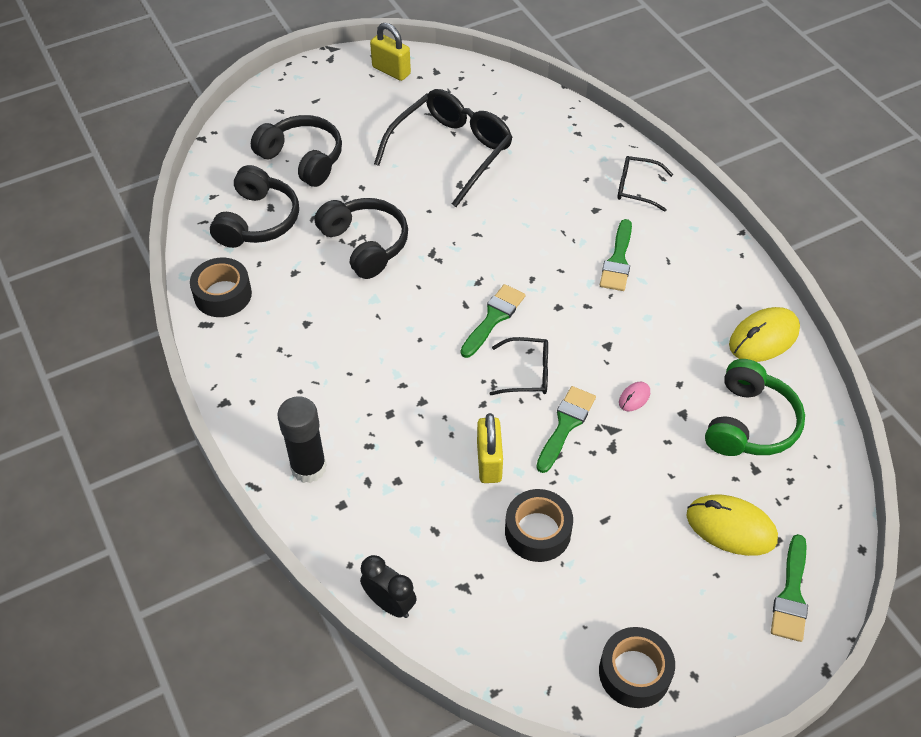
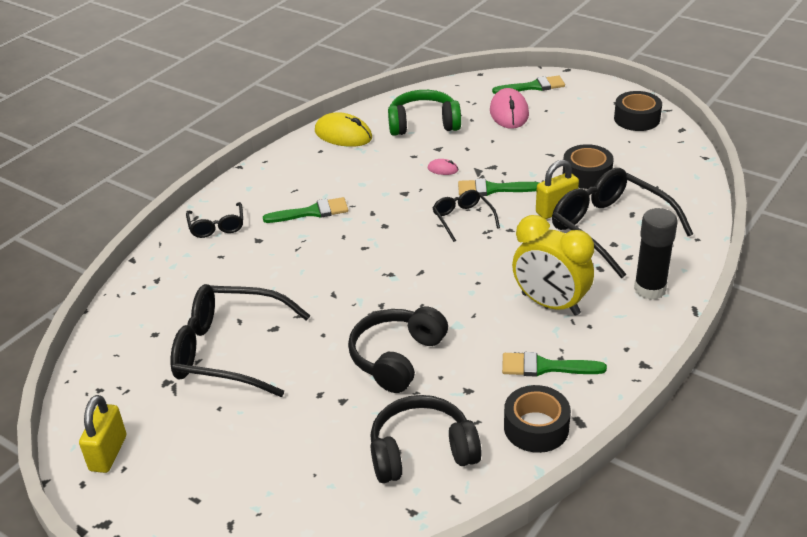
camera: 115 degrees left, 15 degrees down
black headphones [251,115,342,187] -> none
black clock [360,555,417,618] -> none
green brush [461,284,525,358] -> green brush moved to [502,352,607,377]
yellow mouse [686,495,778,556] -> pink mouse [490,88,529,129]
none -> yellow clock [512,215,594,316]
none -> black glasses [552,168,693,278]

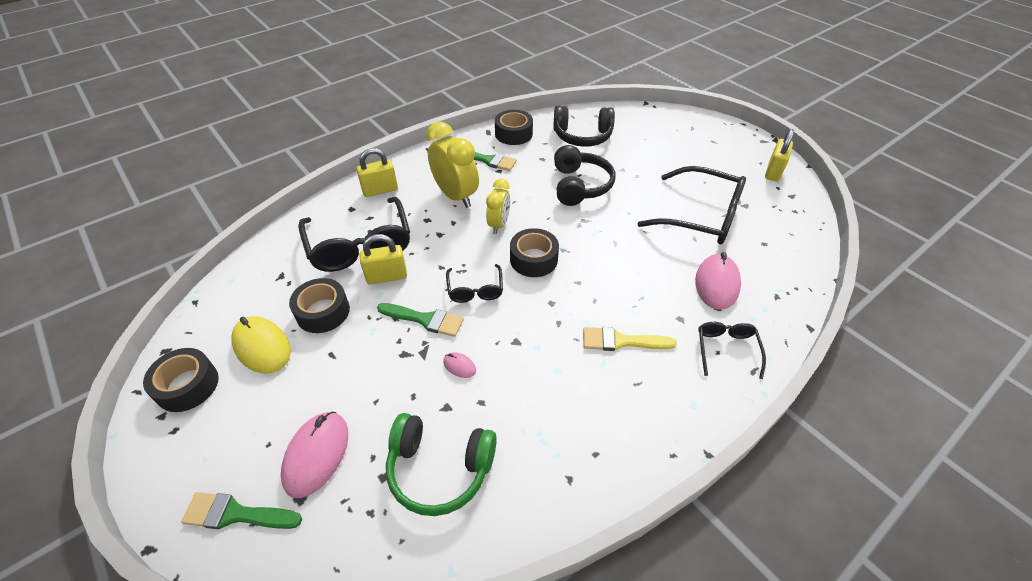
camera: 165 degrees left, 10 degrees up
green brush [263,197,348,223] -> yellow brush [583,327,677,351]
yellow mouse [315,112,372,147] -> yellow mouse moved to [231,316,291,374]
black headphones [348,306,448,393] -> black headphones turned 45 degrees counterclockwise [554,145,615,206]
black glue stick [634,208,678,300] -> yellow padlock [356,148,398,197]
none -> yellow clock [486,179,510,234]
none -> black tape [510,228,559,277]
none -> pink mouse [695,252,741,310]

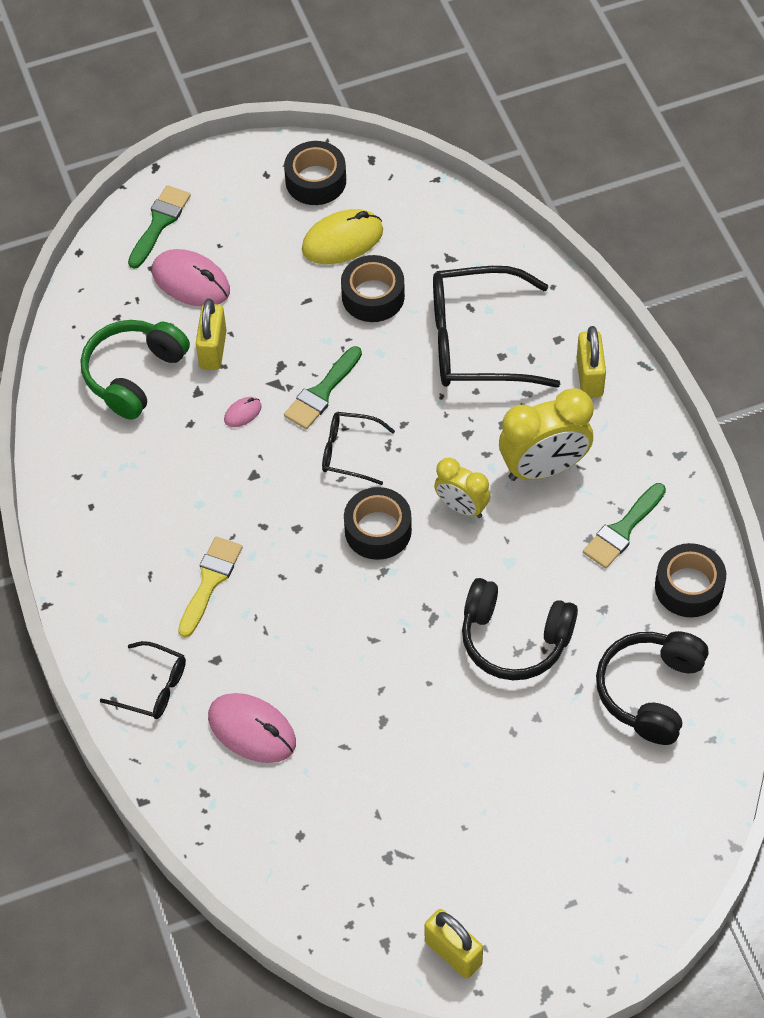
camera: 110 degrees right, 10 degrees up
yellow padlock [360,234,407,284] -> yellow padlock moved to [196,299,227,370]
black glasses [638,166,746,244] -> none

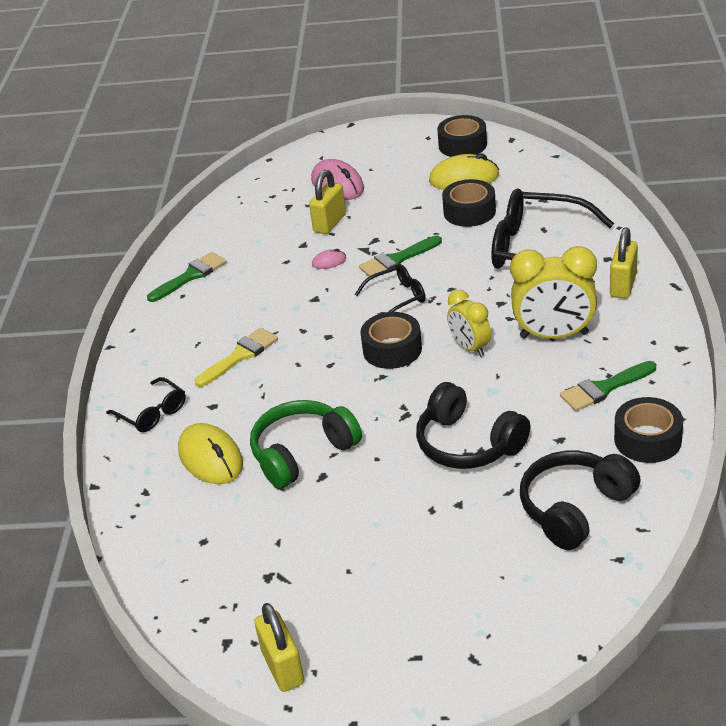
camera: 25 degrees right, 20 degrees down
green headphones [81,320,190,420] -> green headphones moved to [250,400,362,489]
green brush [128,185,191,269] -> green brush moved to [147,252,227,302]
pink mouse [208,693,296,763] -> yellow mouse [178,423,243,484]
black glasses [322,412,395,485] -> black glasses turned 120 degrees clockwise [355,264,426,312]

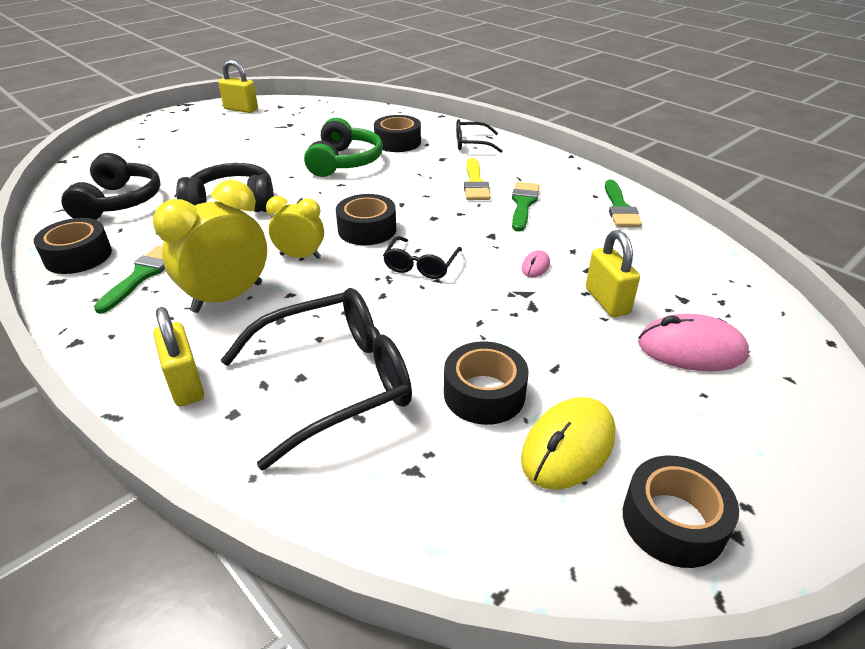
camera: 130 degrees right, 0 degrees up
yellow mouse [178,423,243,484] -> black tape [374,115,421,152]
green brush [359,236,442,276] -> green brush moved to [512,182,540,231]

